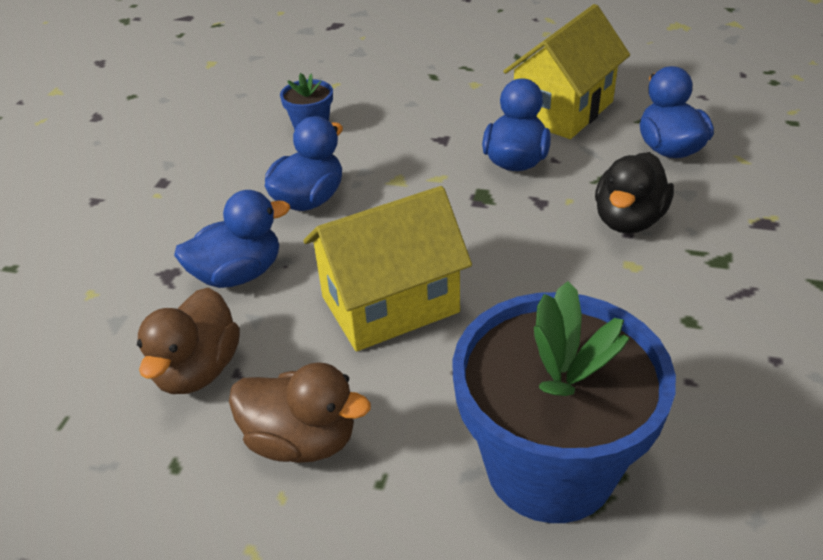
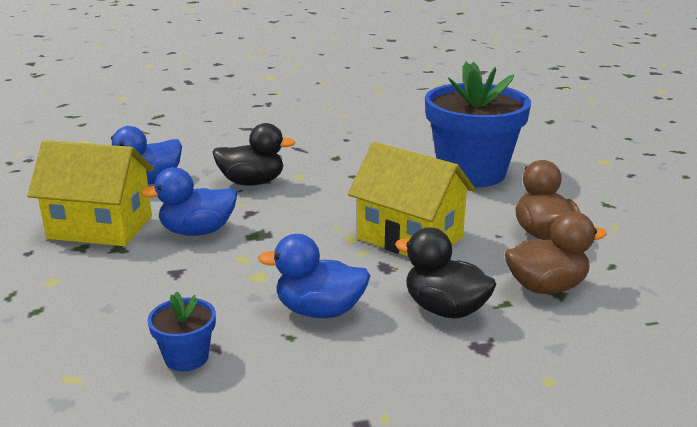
camera: 120 degrees left, 15 degrees down
blue duck [174,190,290,288] -> black duck [395,227,496,318]

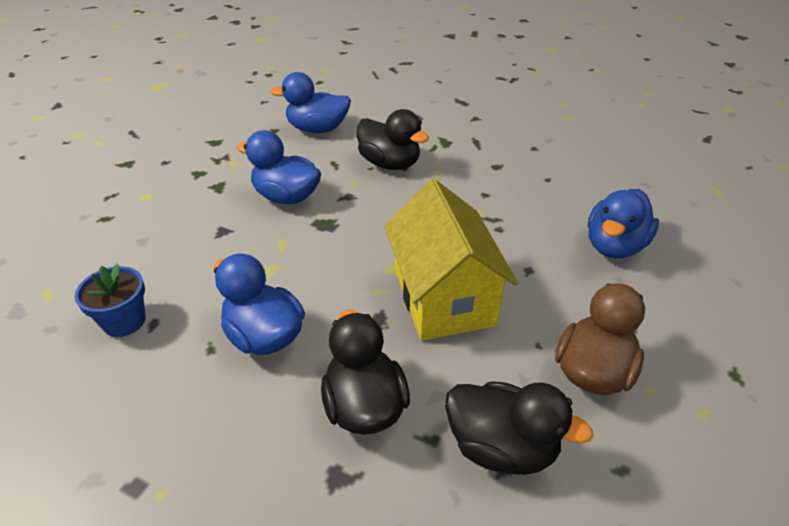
camera: 40 degrees right, 15 degrees up
yellow house [27,140,154,246] -> none
blue flower pot [425,62,531,187] -> blue duck [588,189,659,258]
brown duck [505,212,607,294] -> black duck [445,381,594,475]

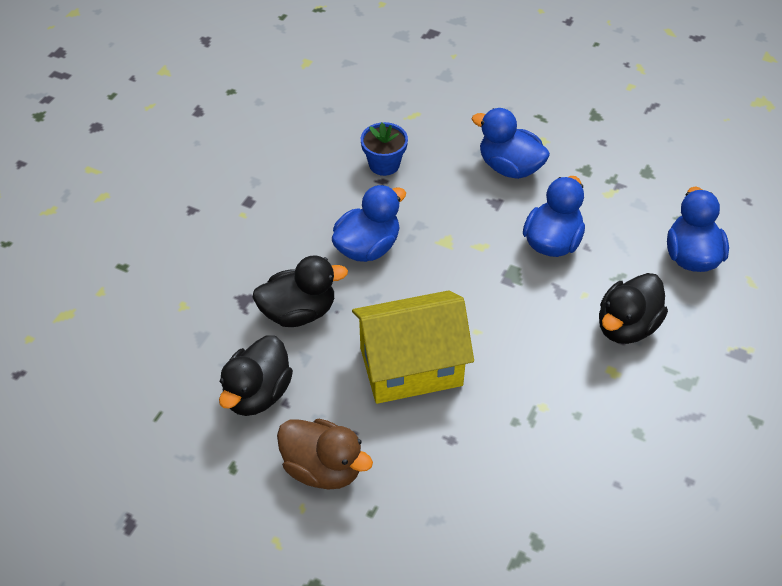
camera: 90 degrees right, 10 degrees up
blue duck [588,189,659,258] -> blue duck moved to [472,108,550,179]

